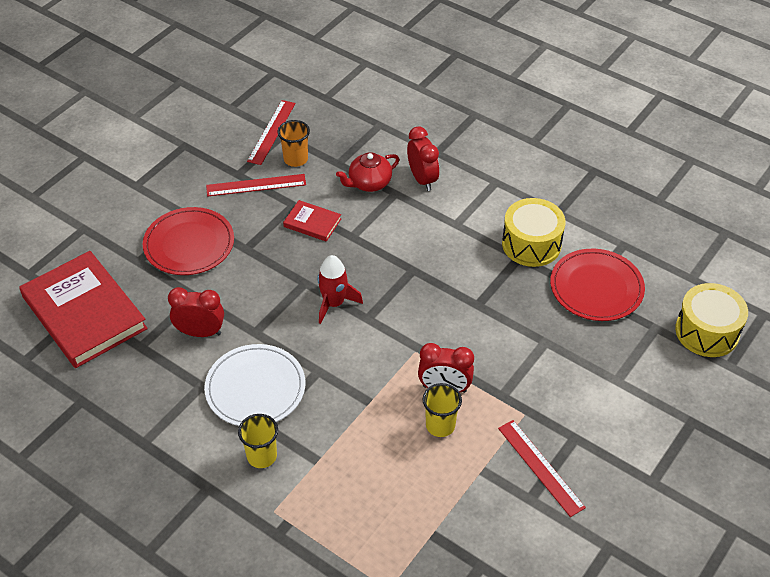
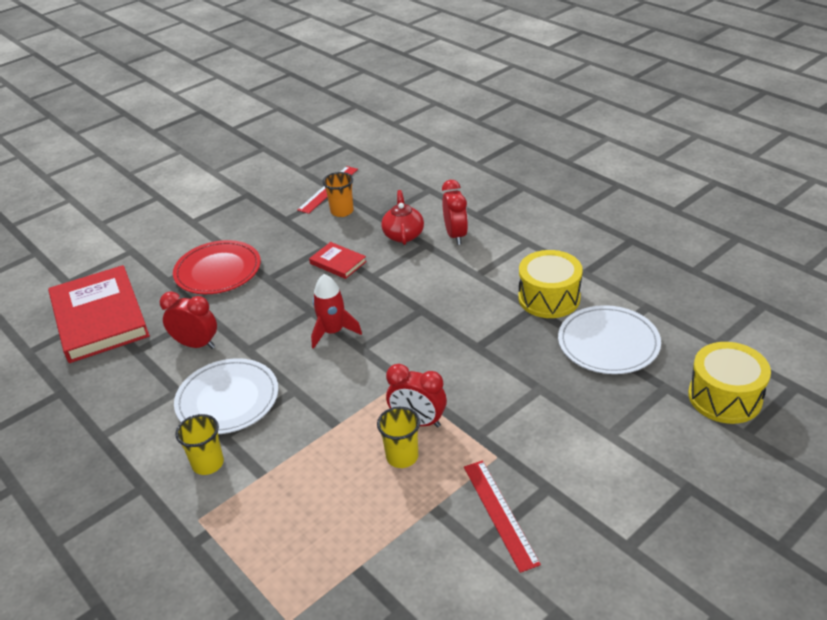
camera: 15 degrees right, 10 degrees down
red ruler [206,174,306,196] -> none
red teapot [336,152,399,192] -> red teapot turned 105 degrees clockwise [381,190,424,245]
red plate [550,249,645,321] -> white plate [558,305,661,374]

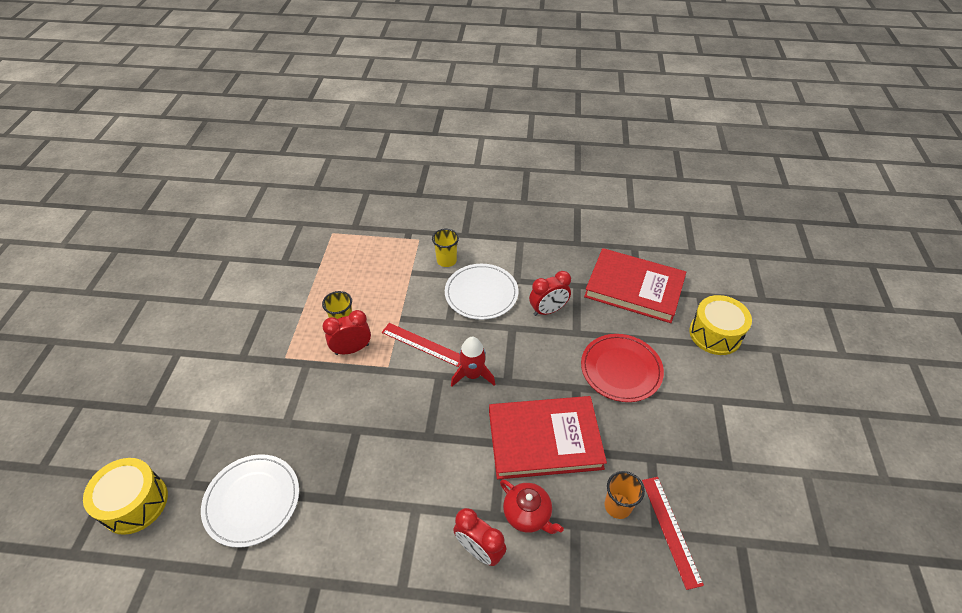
camera: 135 degrees right, 10 degrees up
red book [309,242,367,279] -> red book [489,396,607,479], size x2.21
red ruler [464,460,541,573] -> red ruler moved to [382,323,461,367]
yellow drum [518,250,583,318] -> yellow drum moved to [689,295,752,355]

